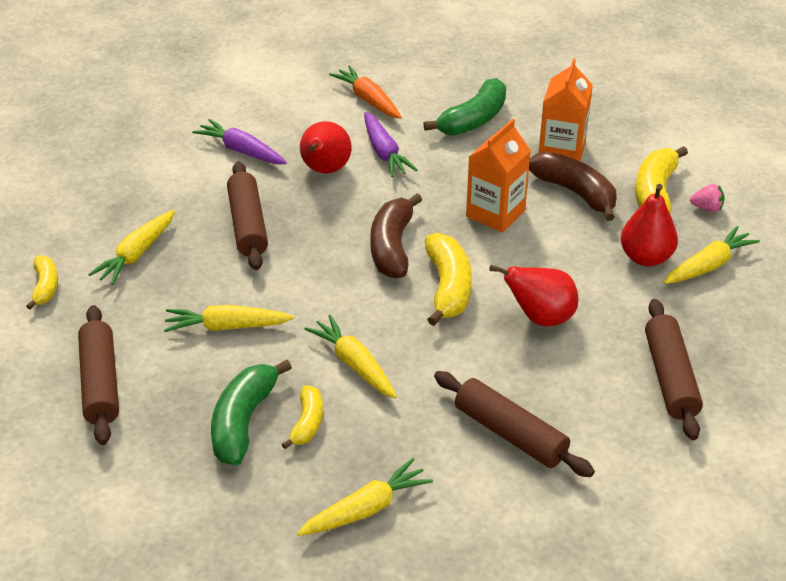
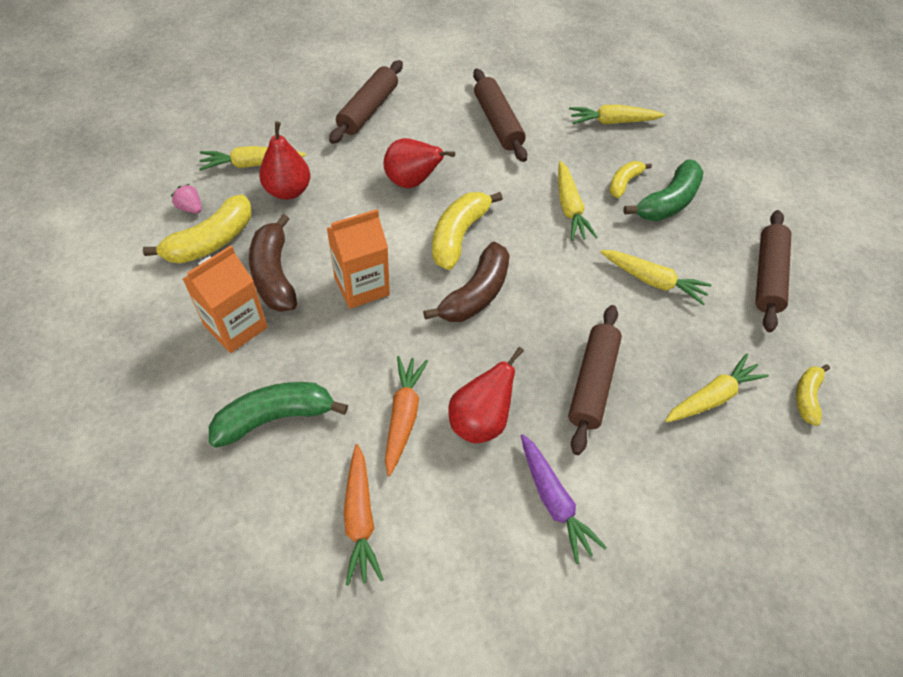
camera: 155 degrees left, 15 degrees up
purple carrot [364,112,417,177] -> orange carrot [385,356,428,476]

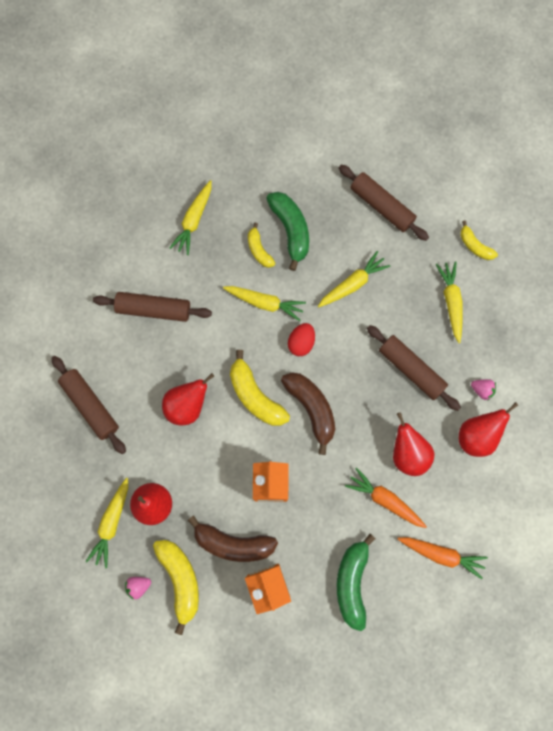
camera: 60 degrees left, 20 degrees up
purple carrot [521,434,607,564] -> red pear [459,402,518,457]
none -> red egg [288,323,315,356]
none -> pink strawberry [471,379,496,400]

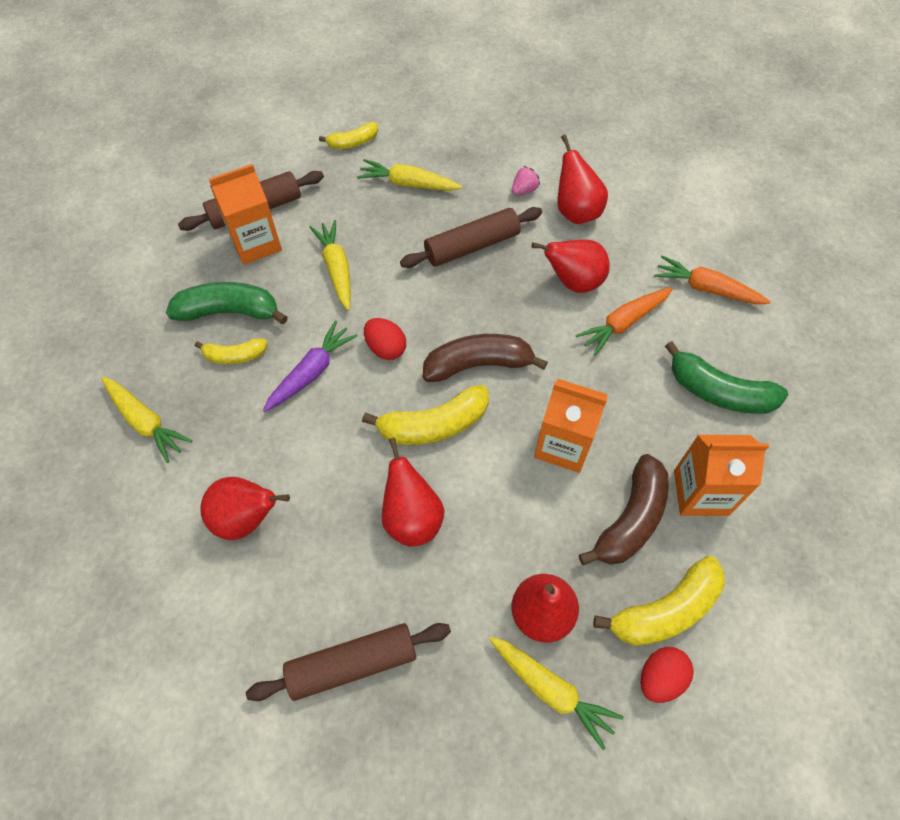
camera: 70 degrees left, 15 degrees down
brown rolling pin [93,292,212,322] -> red pear [200,477,290,540]
pink strawberry [125,577,151,599] -> red egg [641,647,694,703]
yellow banana [153,540,199,635] -> yellow banana turned 150 degrees clockwise [593,556,725,646]
yellow carrot [223,286,306,321] -> purple carrot [263,321,358,412]
orange carrot [398,537,488,579] -> orange carrot turned 105 degrees counterclockwise [654,255,771,304]
none -> orange carton [209,164,282,265]

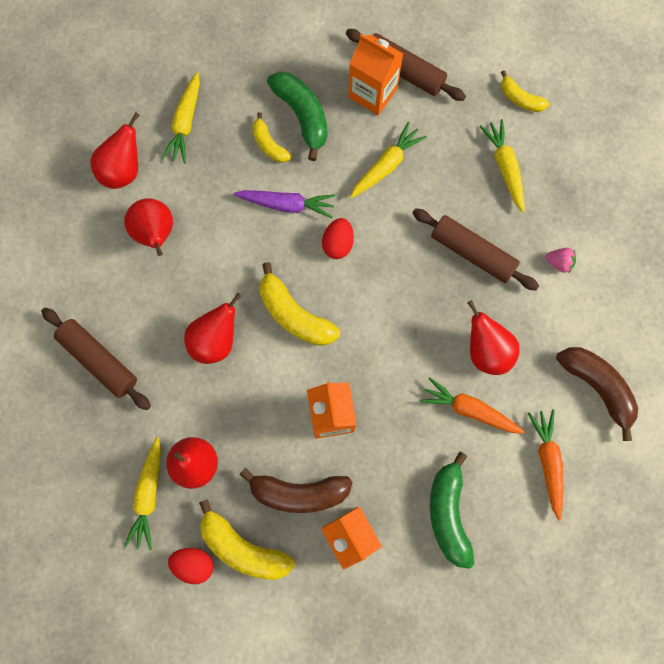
camera: 60 degrees right, 15 degrees up
brown banana [423,334,548,382] -> brown banana moved to [556,347,638,441]
red pear [557,134,608,224] -> red pear moved to [90,112,140,189]

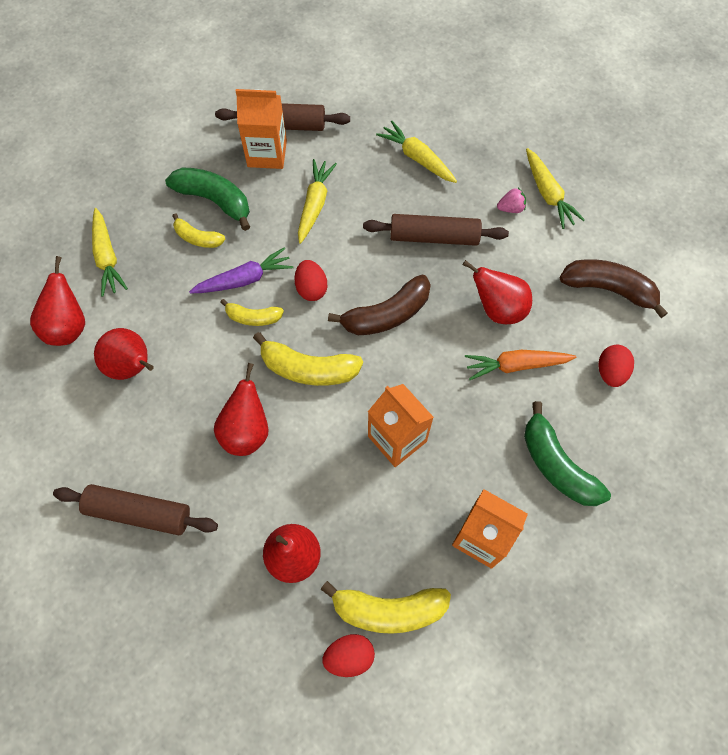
camera: 30 degrees left, 10 degrees down
yellow carrot [124,437,161,550] -> yellow carrot moved to [526,148,585,229]
brown banana [239,468,353,513] -> brown banana moved to [328,275,431,335]
yellow banana [501,70,549,112] -> yellow banana moved to [220,299,284,326]
orange carrot [528,409,563,521] -> red egg [599,345,634,387]

